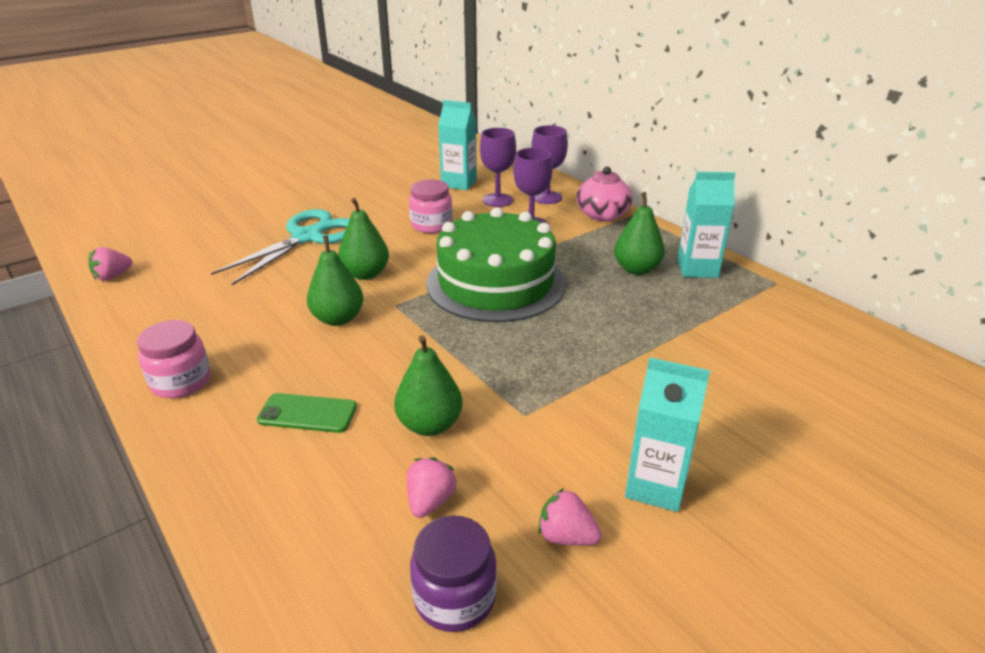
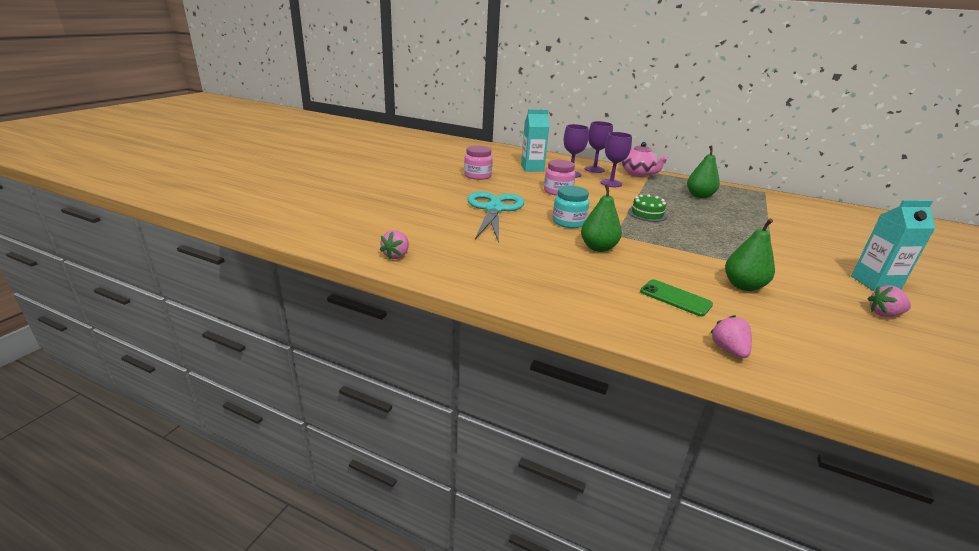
camera: 30 degrees left, 5 degrees down
pink jar [137,320,211,398] -> pink jar moved to [464,146,493,180]
green phone [257,393,357,433] -> green phone turned 60 degrees clockwise [640,279,713,317]
green pear [338,198,389,280] -> turquoise jar [552,186,589,228]
pink strawberry [407,457,457,518] -> pink strawberry moved to [710,315,752,358]
purple jar [410,515,497,632] -> none
green cake [426,207,566,322] -> green cake [628,194,667,222], size x0.41
turquoise carton [677,172,736,278] -> none

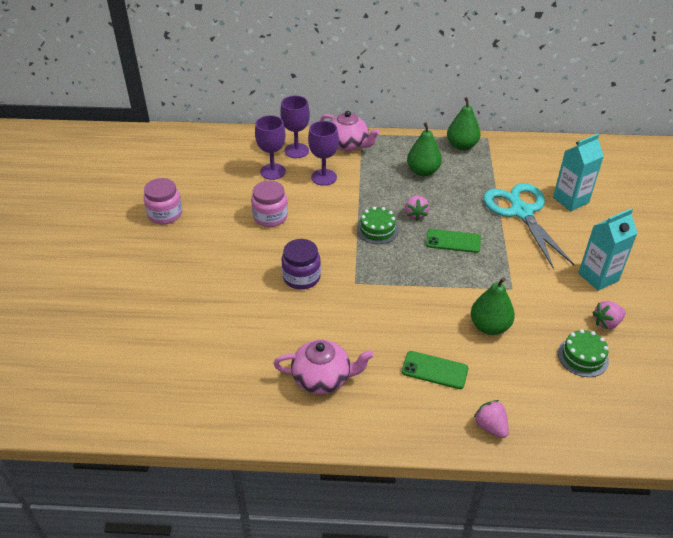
camera: 20 degrees left, 15 degrees up
pink strawberry [380,230,409,259] -> pink strawberry moved to [405,196,430,221]
turquoise scissors [467,191,524,243] -> turquoise scissors moved to [483,183,575,269]
turquoise carton [521,109,549,172] -> turquoise carton moved to [553,134,604,211]
turquoise jar [552,186,589,228] -> purple jar [281,239,321,289]
green pear [581,184,622,252] -> green pear moved to [447,97,481,150]
none -> pink teapot [273,340,374,394]
none -> green phone [426,229,481,253]
none -> green cake [558,329,609,377]

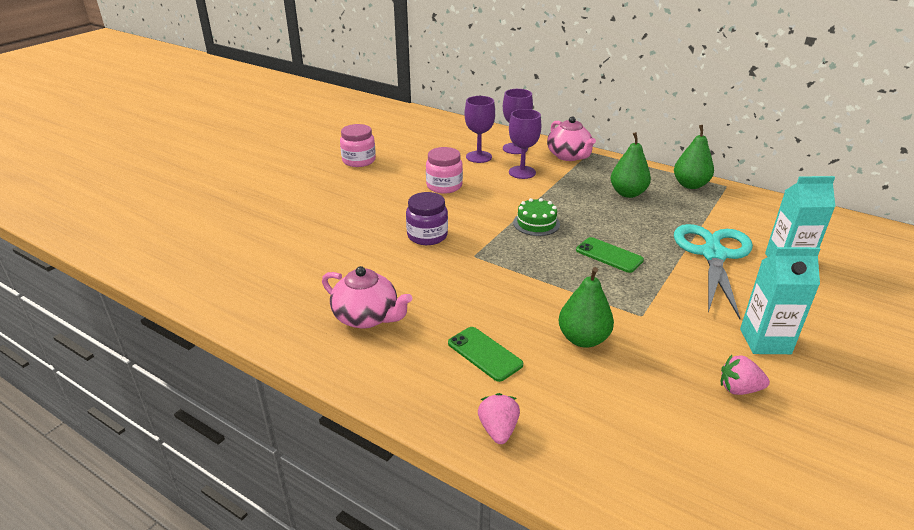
camera: 30 degrees right, 10 degrees down
pink strawberry [405,196,430,221] -> none
green cake [558,329,609,377] -> none

